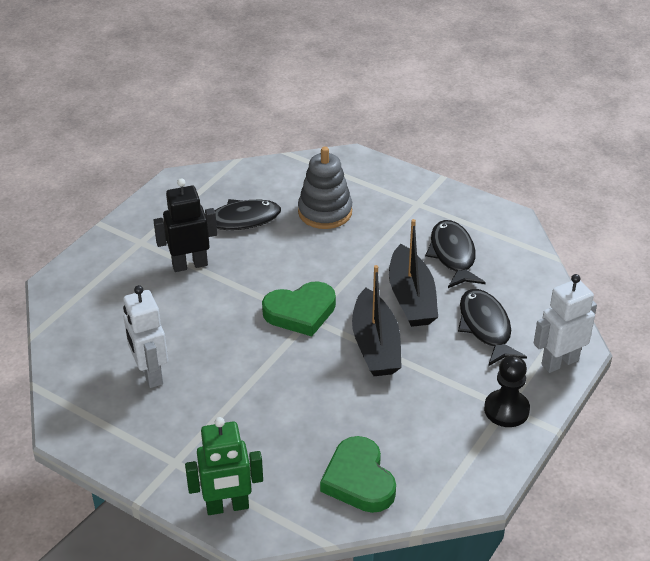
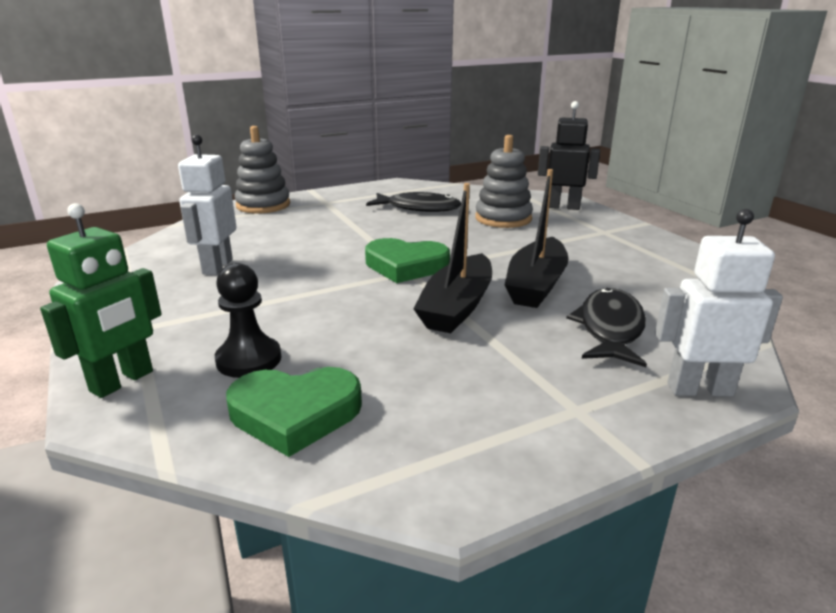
camera: 30 degrees right, 15 degrees down
black robot [153,178,217,272] -> black robot moved to [538,101,600,210]
green robot [185,417,263,515] -> green robot turned 75 degrees counterclockwise [40,203,162,398]
green heart [320,436,396,513] -> green heart turned 105 degrees counterclockwise [226,367,362,457]
black fish [425,220,486,288] -> none
black pawn [484,355,530,427] -> black pawn moved to [215,263,281,378]
none -> grey stacking toy [235,126,290,213]

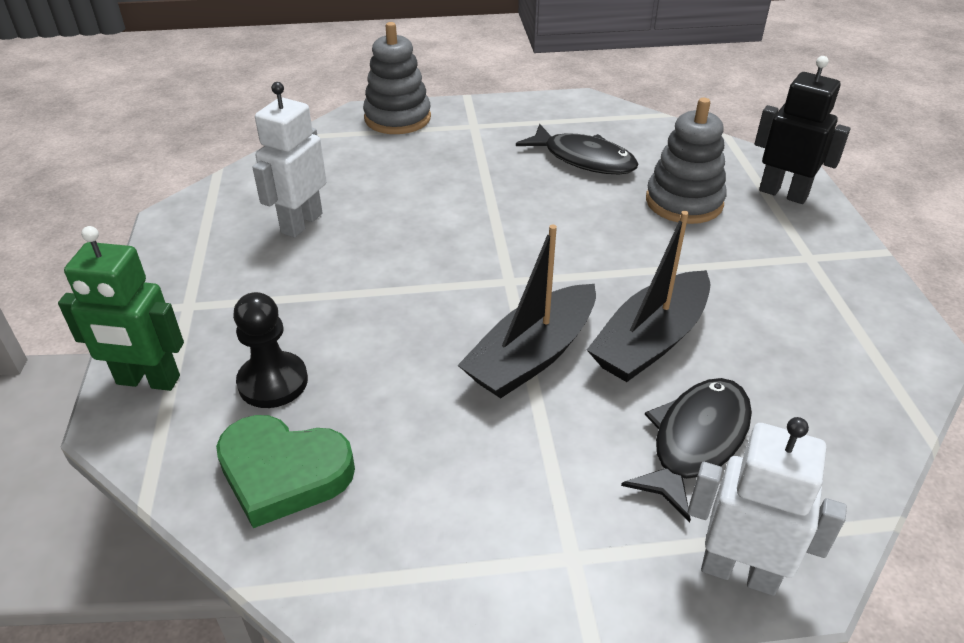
camera: 20 degrees right, 15 degrees up
green robot [40,203,162,398] -> green robot turned 45 degrees clockwise [58,226,184,391]
green heart [365,238,450,283] -> none

